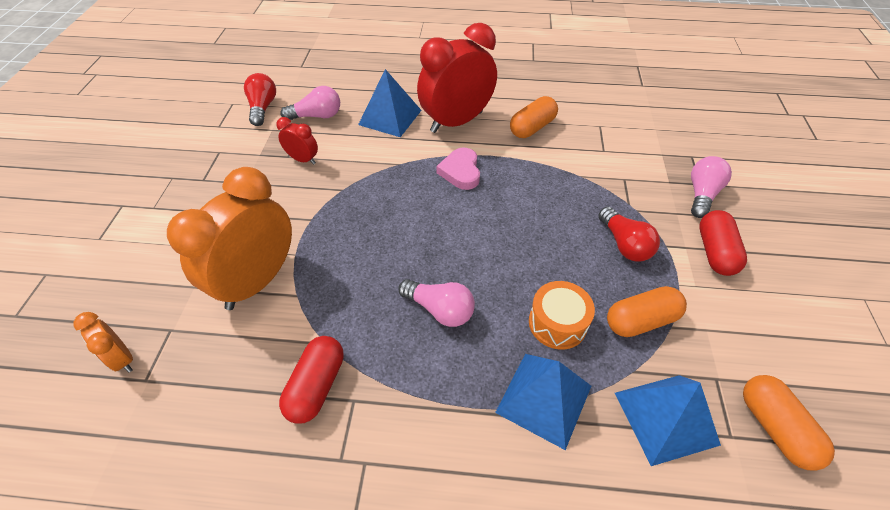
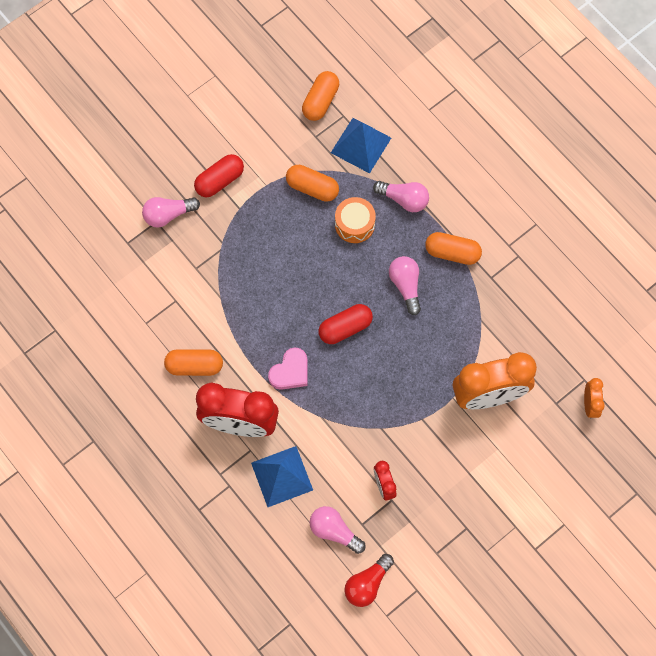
camera: 135 degrees left, 20 degrees up
red capsule [279,336,344,424] -> red capsule moved to [318,304,373,344]
blue pyramid [495,354,591,450] -> pink light bulb [373,181,429,212]
red light bulb [598,207,660,261] -> none
none -> orange capsule [425,232,482,265]

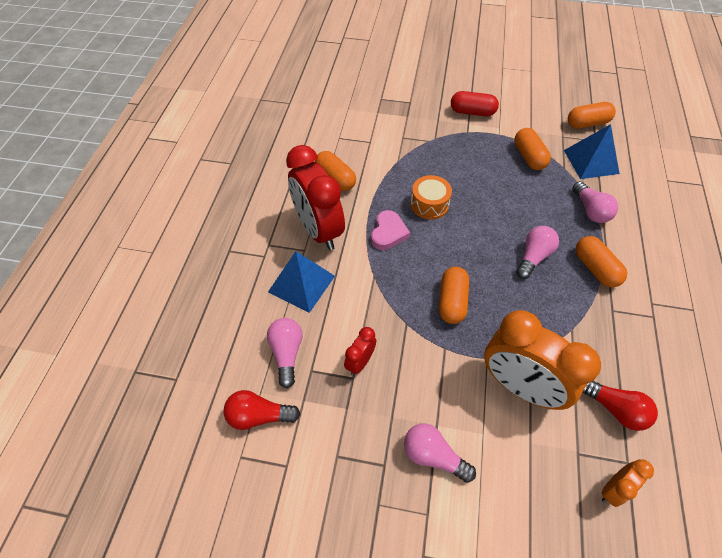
camera: 50 degrees right, 15 degrees down
pink light bulb [142,197,200,227] -> pink light bulb moved to [404,423,476,483]
pink heart [268,347,307,390] -> pink heart turned 75 degrees counterclockwise [371,210,410,250]
red capsule [318,304,373,344] -> none
orange drum [335,197,376,243] -> orange drum moved to [411,175,452,220]
none -> orange capsule [439,267,469,324]
none -> red light bulb [583,380,658,431]

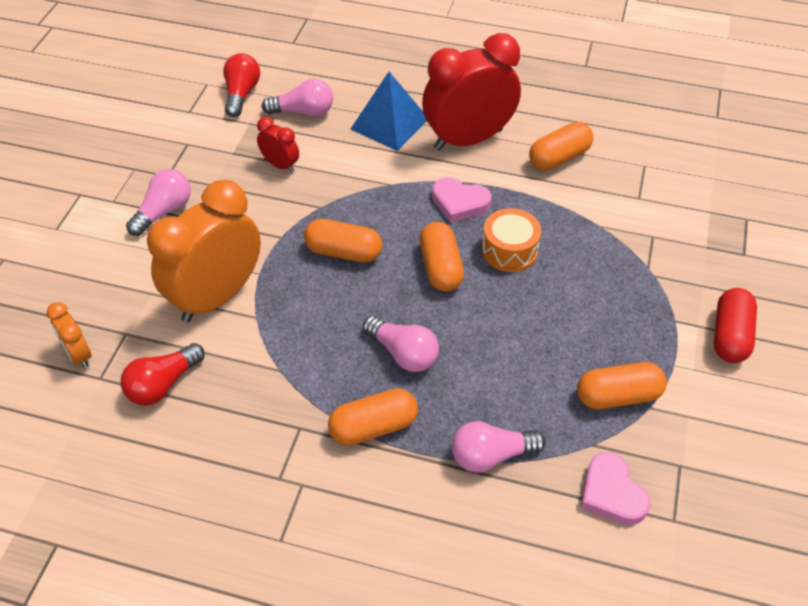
camera: 95 degrees right, 5 degrees down
blue pyramid [564,124,620,179] -> pink heart [581,452,650,525]
orange capsule [568,102,616,129] -> orange capsule moved to [419,222,464,291]

